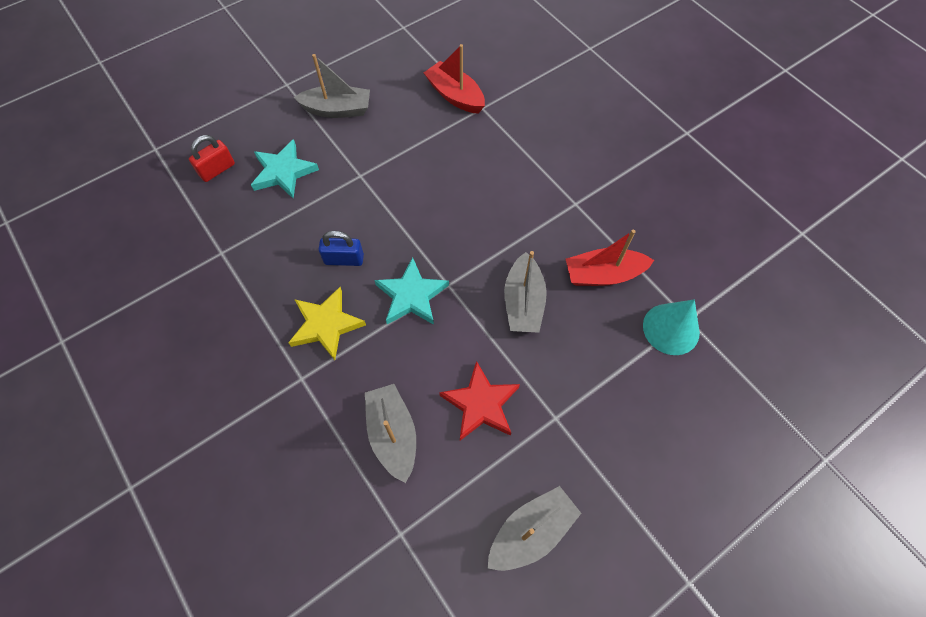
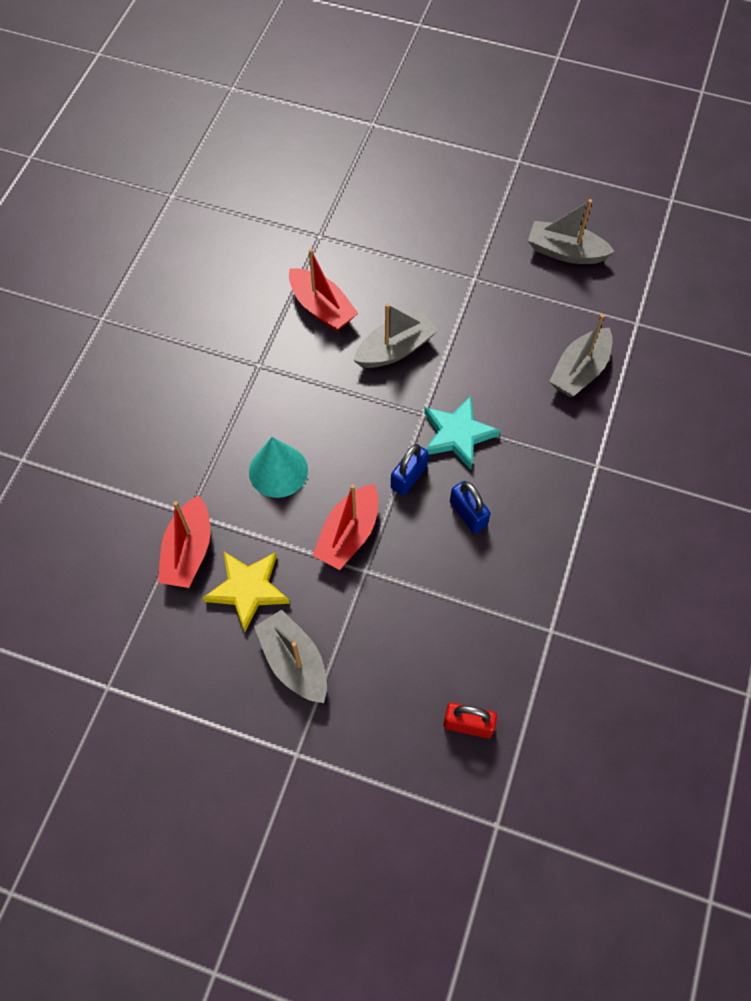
camera: 125 degrees left, 0 degrees up
turquoise star [251,139,319,199] -> none
yellow star [288,287,366,360] -> yellow star moved to [203,552,290,632]
red star [439,361,520,441] -> none
turquoise cone [643,299,700,355] -> turquoise cone moved to [249,437,308,498]
none -> red boat [312,484,378,570]
none -> blue padlock [391,444,429,496]

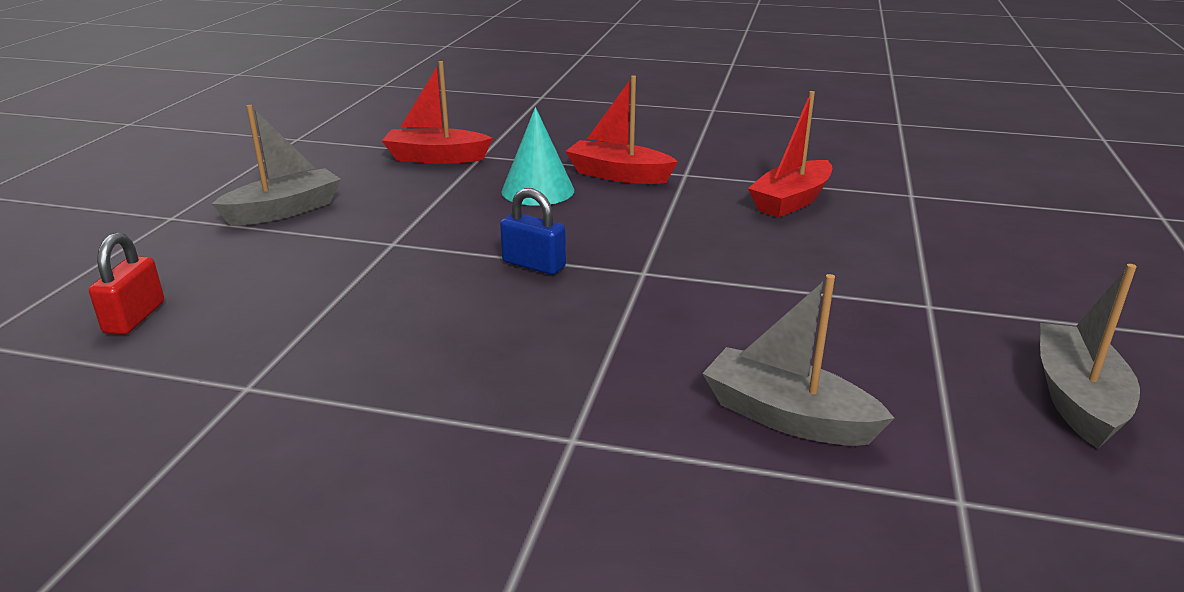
camera: 85 degrees right, 35 degrees down
yellow star [203,552,290,632] -> none
red boat [312,484,378,570] -> red boat moved to [565,75,678,184]
grey boat [353,303,437,368] -> none
turquoise star [424,396,500,469] -> none
blue padlock [450,481,490,533] -> none

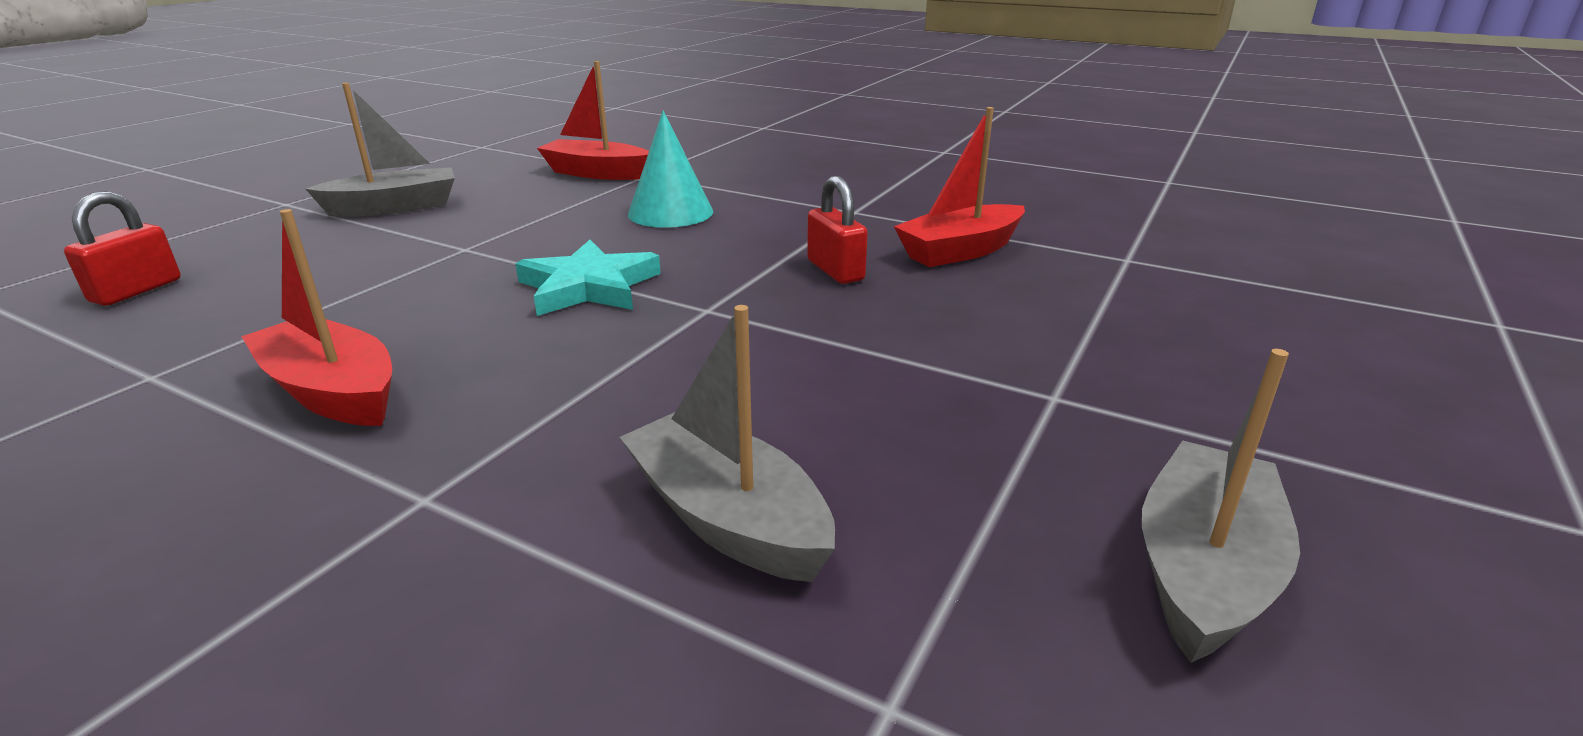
camera: 15 degrees right, 0 degrees up
blue padlock [500,188,566,275] -> turquoise star [515,240,661,316]
red boat [565,75,678,184] -> red boat moved to [241,209,392,426]
none -> red padlock [807,176,868,284]

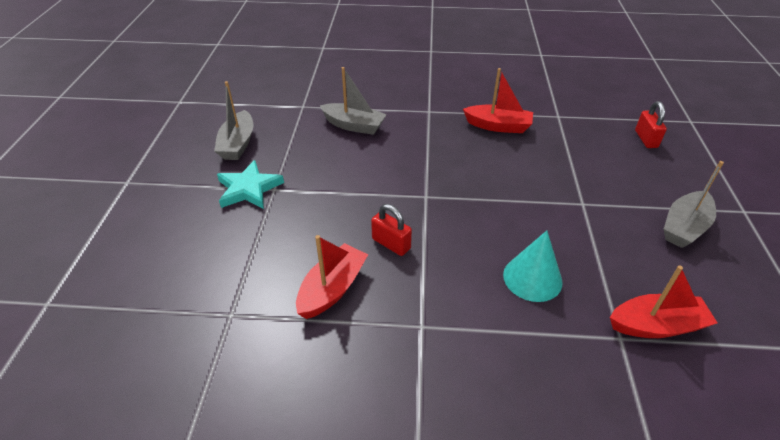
camera: 155 degrees right, 15 degrees up
turquoise star [515,240,661,316] -> turquoise star moved to [217,160,284,209]

